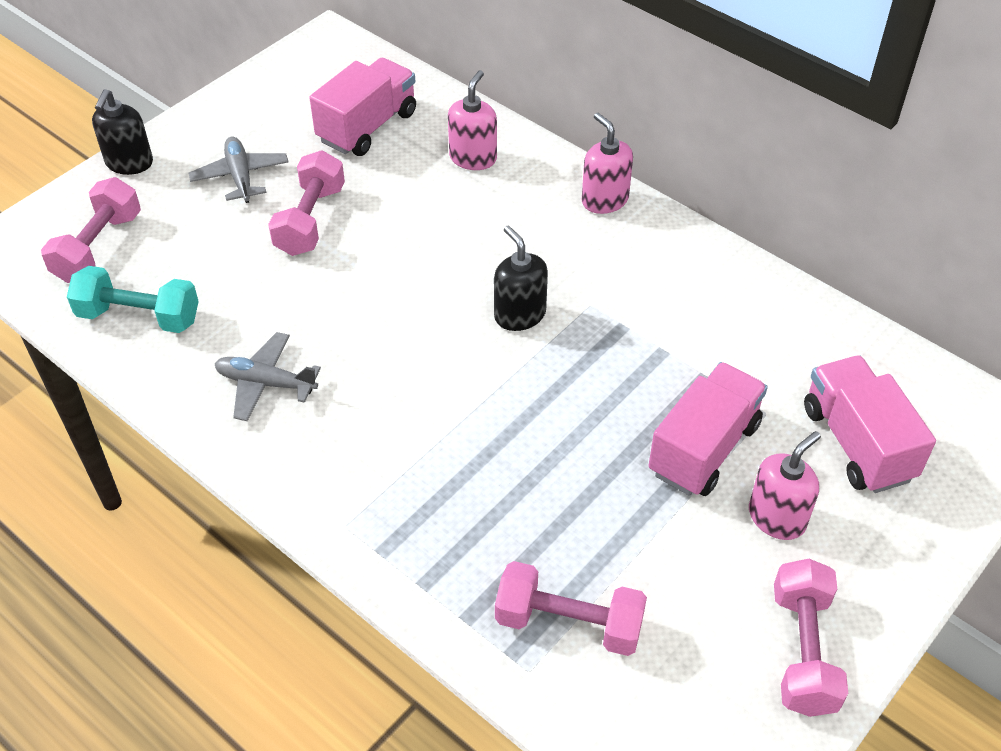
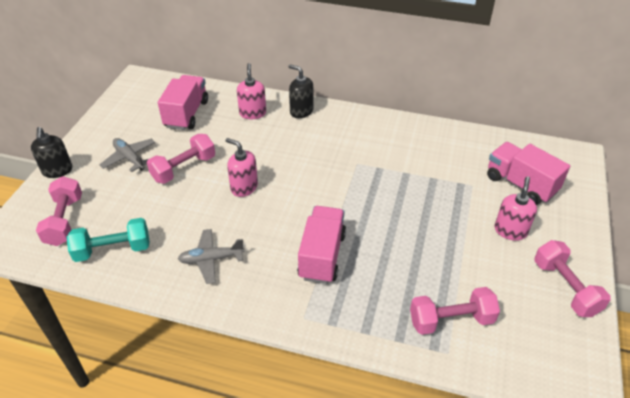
camera: 25 degrees left, 5 degrees down
pink dumbbell [268,150,345,256] -> pink dumbbell turned 60 degrees clockwise [147,134,215,184]
black soap dispenser [494,226,548,331] -> black soap dispenser moved to [288,64,313,118]
pink soap dispenser [582,113,633,214] -> pink soap dispenser moved to [226,138,258,197]
pink truck [648,362,768,496] -> pink truck moved to [297,206,346,284]

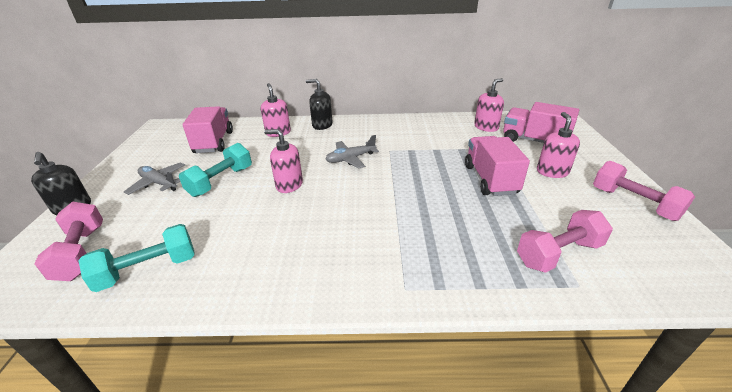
camera: 15 degrees left, 10 degrees down
pink dumbbell [147,134,215,184] -> turquoise dumbbell [179,143,252,197]
grey plane [178,229,245,284] -> grey plane moved to [325,135,379,169]
pink truck [297,206,346,284] -> pink truck moved to [465,136,530,196]
none -> pink soap dispenser [474,78,504,132]

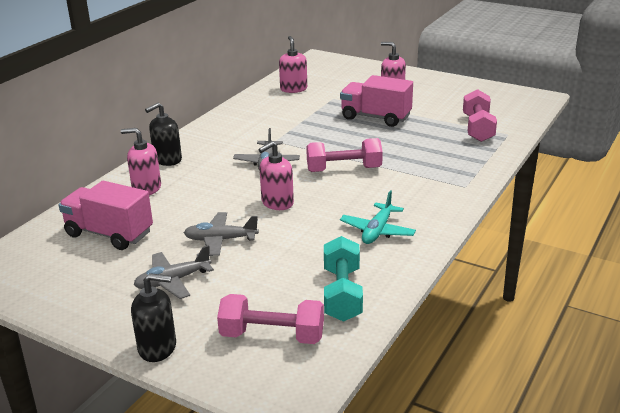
camera: 60 degrees left, 5 degrees down
turquoise dumbbell [179,143,252,197] -> grey plane [184,212,259,256]
pink truck [503,102,579,143] -> none
pink dumbbell [593,161,695,221] -> pink dumbbell moved to [306,138,383,172]
none -> turquoise plane [340,190,416,244]

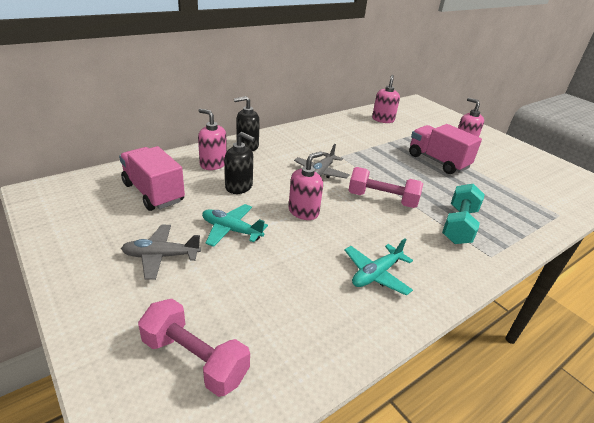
camera: 20 degrees right, 5 degrees up
black soap dispenser [131,273,176,362] -> black soap dispenser moved to [225,132,255,194]
grey plane [184,212,259,256] -> turquoise plane [202,204,268,247]
pink soap dispenser [258,141,294,210] -> pink soap dispenser turned 150 degrees clockwise [288,151,323,220]
turquoise dumbbell [324,236,363,322] -> turquoise dumbbell moved to [442,184,485,244]
pink dumbbell [463,89,497,142] -> none

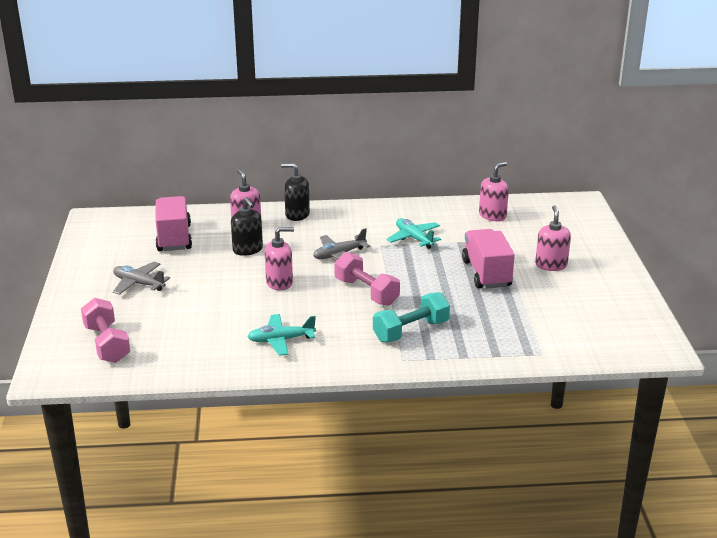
camera: 35 degrees right, 5 degrees down
turquoise plane [202,204,268,247] -> turquoise plane moved to [386,218,441,249]

